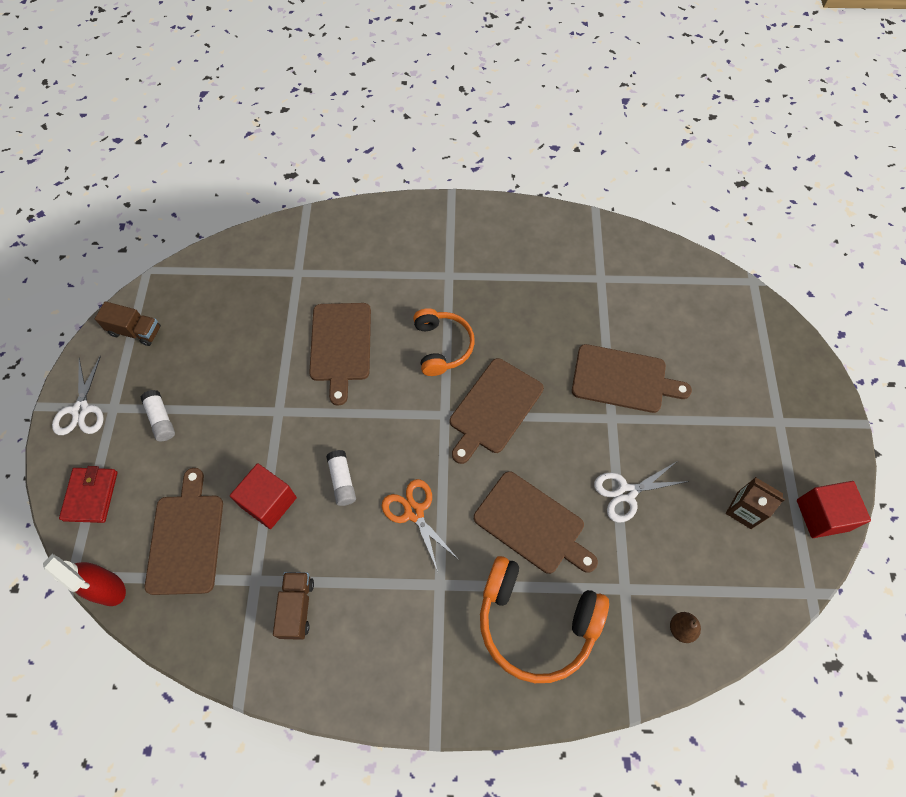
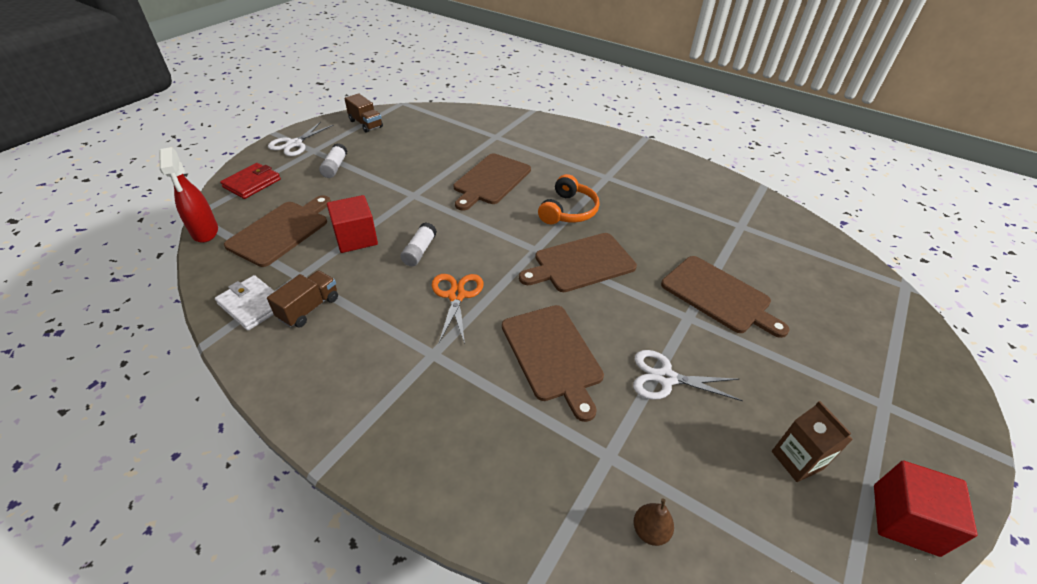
camera: 30 degrees right, 20 degrees down
orange headphones [480,556,609,683] -> none
none -> white wallet [215,275,275,331]

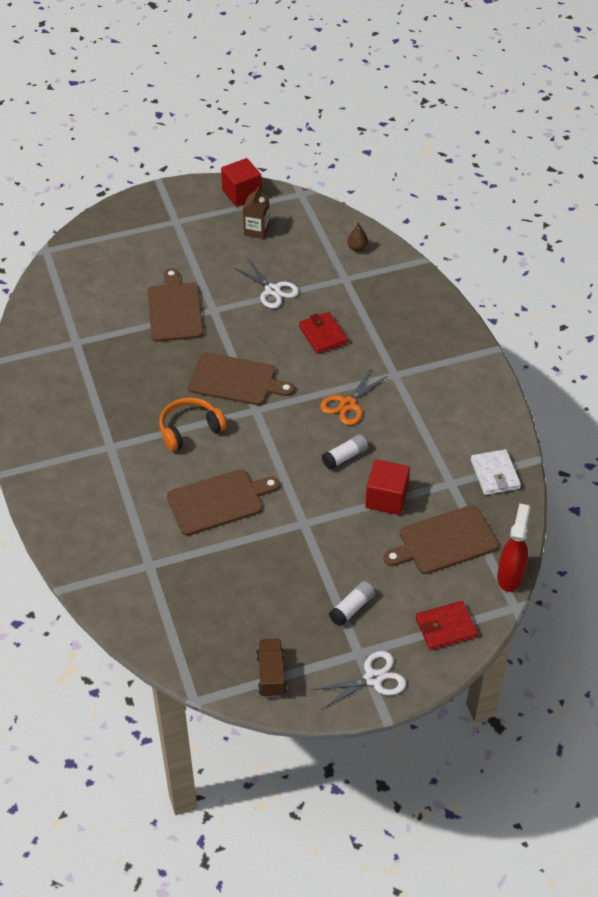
camera: 140 degrees left, 5 degrees up
brown truck [267,270,338,328] -> none
brown cutting board [502,305,604,422] -> red wallet [299,312,348,354]

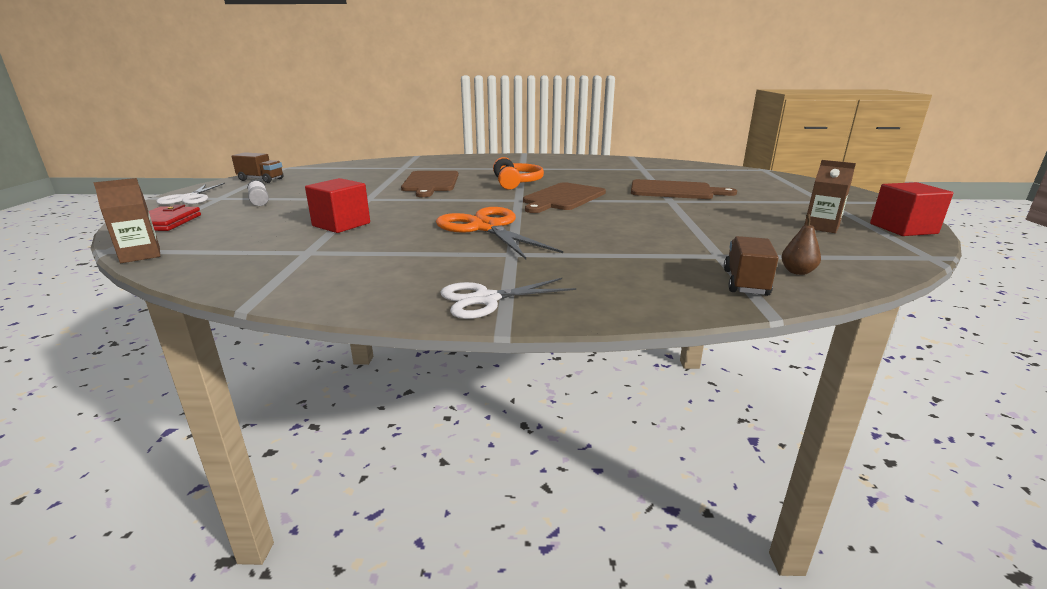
camera: 110 degrees right, 25 degrees down
white scissors [234,259,299,309] -> white scissors moved to [440,278,576,319]
red wallet [299,312,348,354] -> none
orange scissors [320,369,387,425] -> orange scissors [436,207,563,259], size x1.57
white glue stick [322,434,368,470] -> none
brown cutting board [383,505,499,574] -> none
white wallet [471,449,521,495] -> none
red spray bottle [497,503,530,592] -> brown carton [93,178,160,263]
none -> brown truck [724,236,778,296]

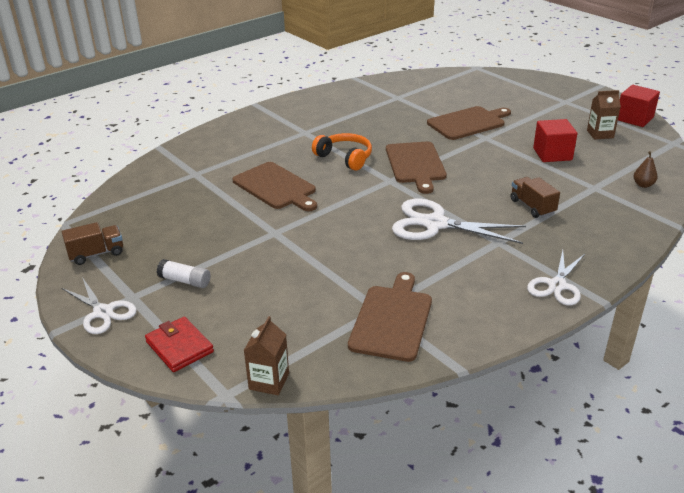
camera: 40 degrees left, 10 degrees up
red cube [305,178,370,233] -> red cube moved to [533,119,577,162]
orange scissors [436,207,563,259] -> white scissors [392,199,526,244]
brown truck [724,236,778,296] -> brown truck moved to [511,177,560,218]
none -> brown cutting board [348,272,432,362]

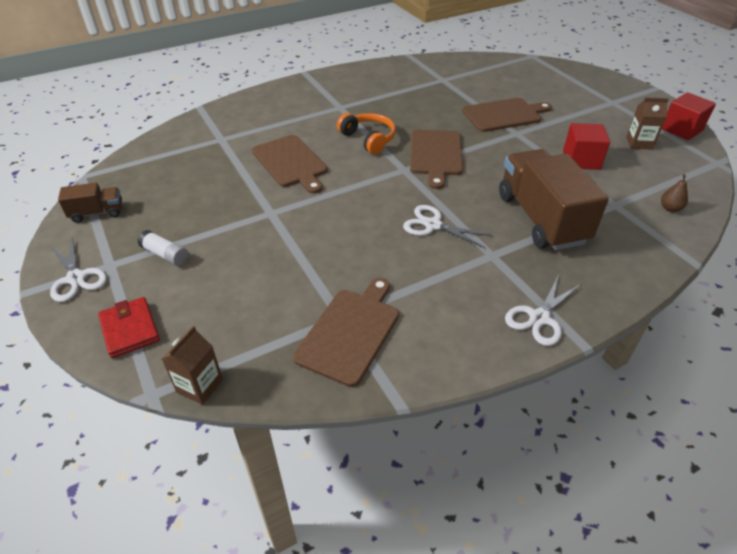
camera: 10 degrees right, 10 degrees up
white scissors [392,199,526,244] -> white scissors [403,205,492,248], size x0.64
brown truck [511,177,560,218] -> brown truck [499,149,609,250], size x2.11

